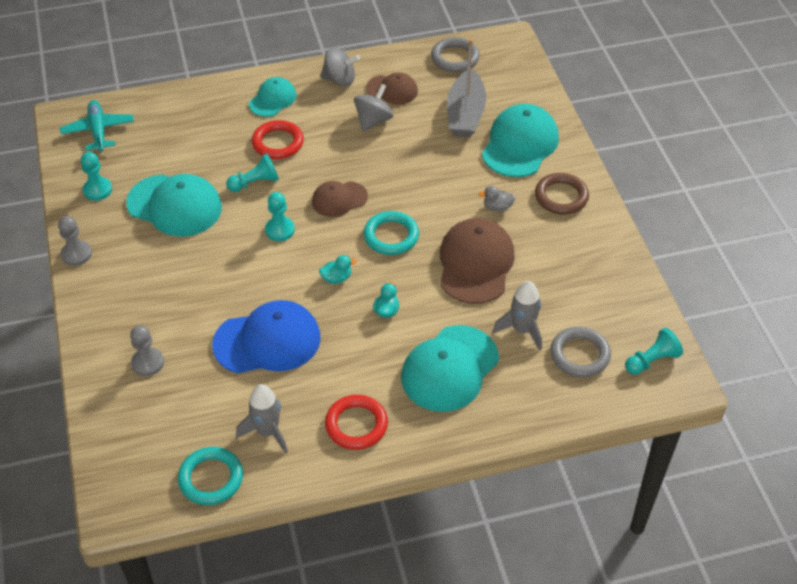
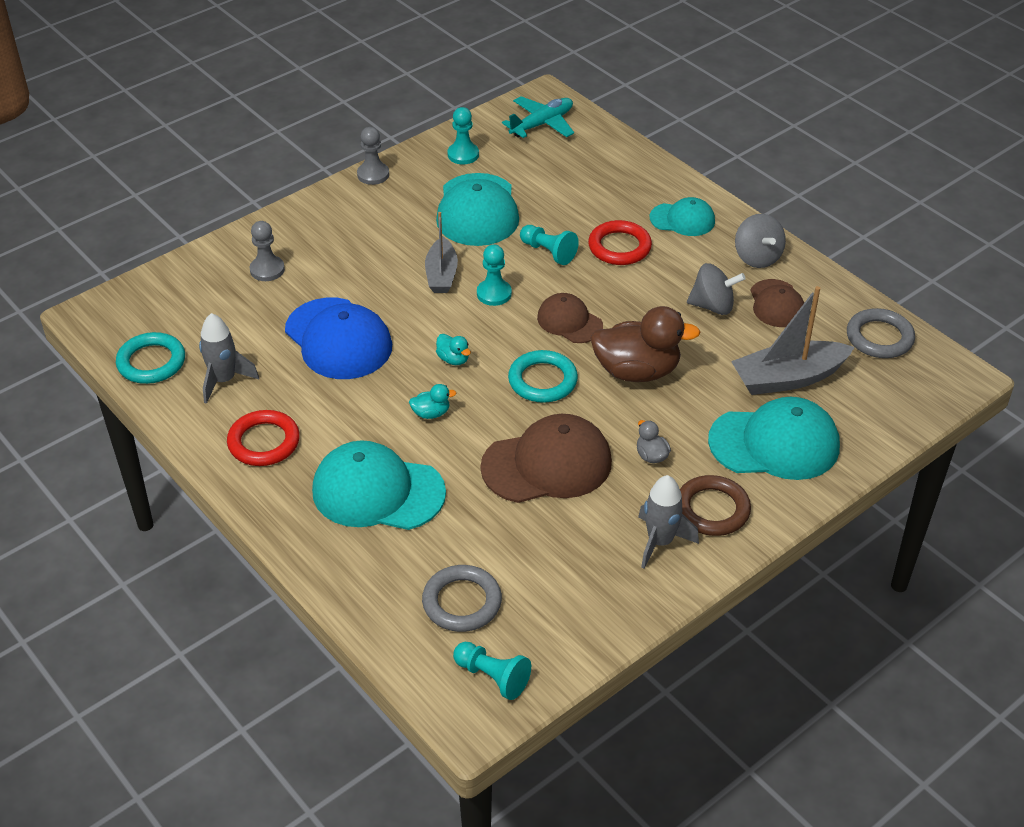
camera: 65 degrees right, 5 degrees down
grey rocket [493,281,542,350] -> grey rocket moved to [638,475,699,569]
none -> grey boat [425,212,458,293]
none -> brown duck [590,306,700,382]

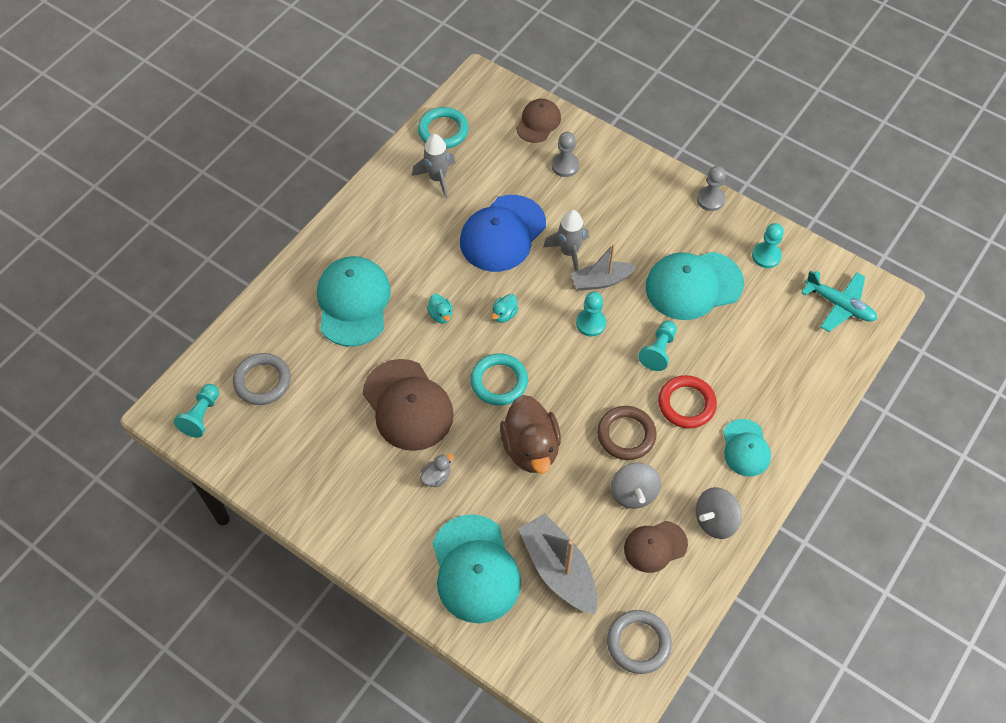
camera: 75 degrees right, 15 degrees up
red ring [227,410,300,466] -> none
brown cap [537,293,603,343] -> brown cap moved to [516,99,561,143]
grey rocket [638,475,699,569] -> grey rocket moved to [543,210,589,271]
brown ring [680,475,751,536] -> brown ring moved to [597,406,657,460]

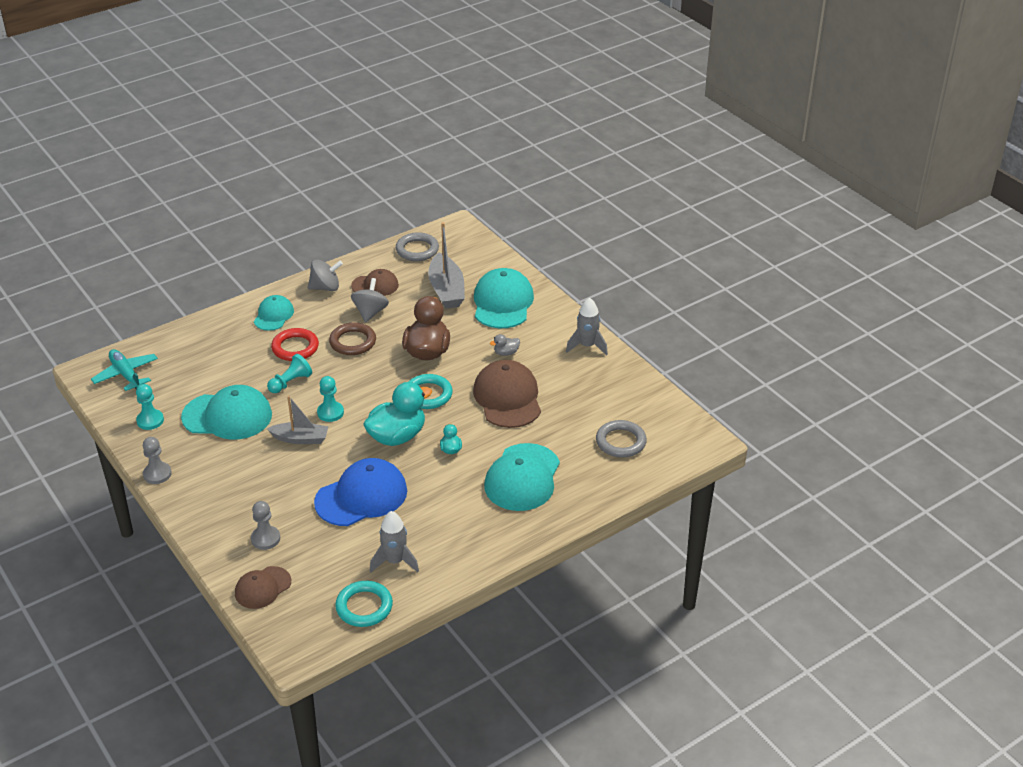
camera: 160 degrees left, 20 degrees down
turquoise pawn [174,384,219,438] -> none
turquoise duck [492,294,519,323] -> turquoise duck [363,382,432,446], size x2.29
grey rocket [543,210,589,271] -> grey rocket moved to [566,297,608,356]

